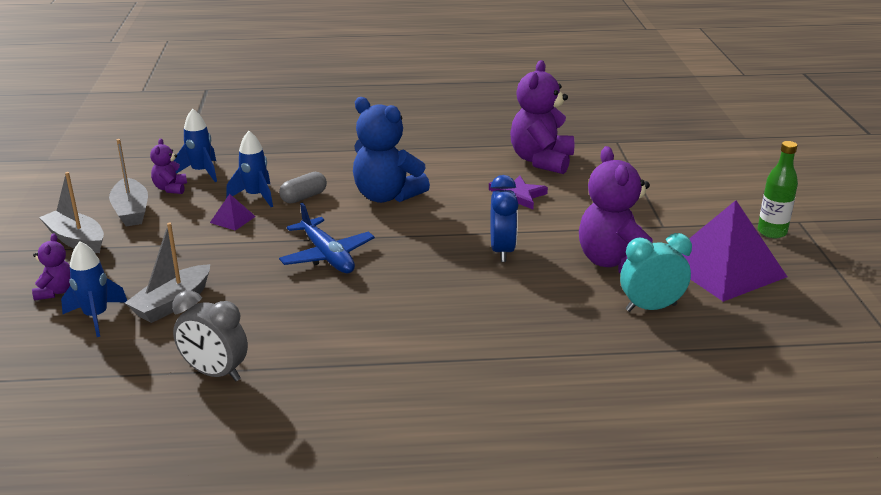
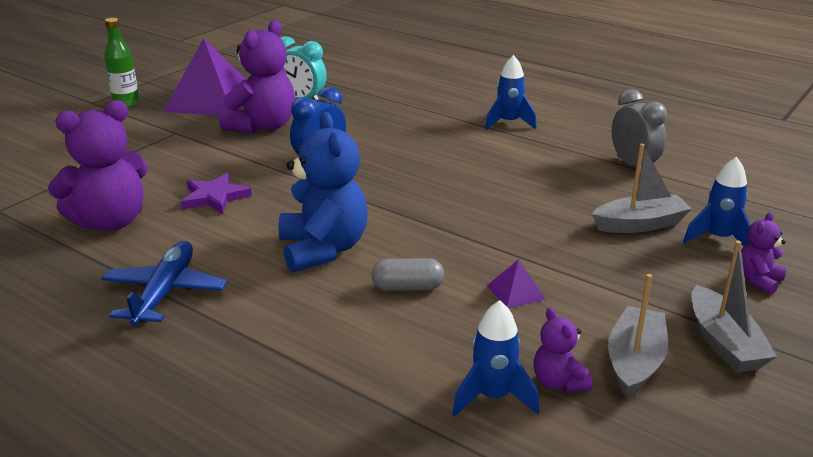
camera: 140 degrees left, 0 degrees up
purple teddy bear [150,139,187,194] -> purple teddy bear turned 120 degrees clockwise [533,308,593,393]
blue rocket [226,131,273,207] -> blue rocket moved to [485,55,537,130]
blue plane [279,203,375,273] -> blue plane moved to [101,241,227,326]

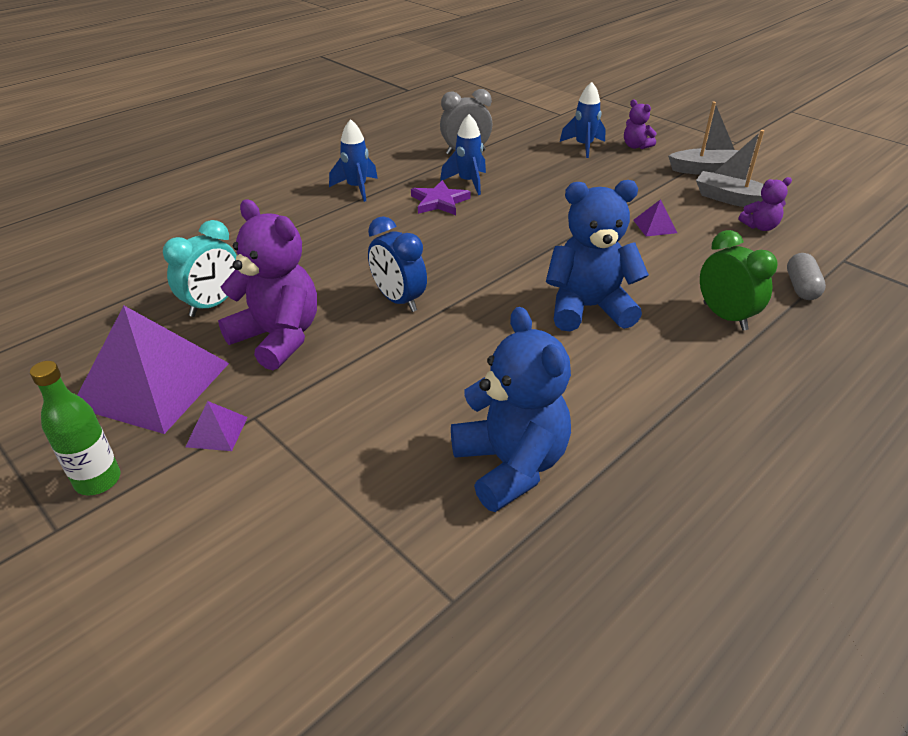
camera: 80 degrees left, 10 degrees up
purple teddy bear [48,100,148,231] -> blue teddy bear [451,307,571,512]
blue plane [101,241,227,326] -> none
purple star [181,173,252,214] -> purple star moved to [411,180,470,215]
grey capsule [371,258,444,291] -> grey capsule moved to [787,253,826,300]
blue rocket [452,300,539,416] -> blue rocket moved to [440,114,486,195]
grey boat [592,144,692,233] -> none
none -> purple pyramid [185,401,248,451]
none -> green clock [700,230,778,331]

